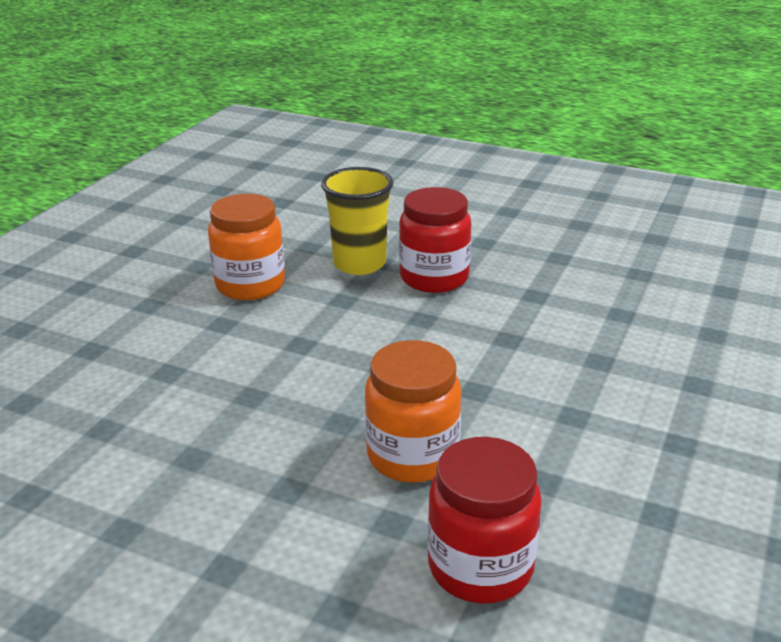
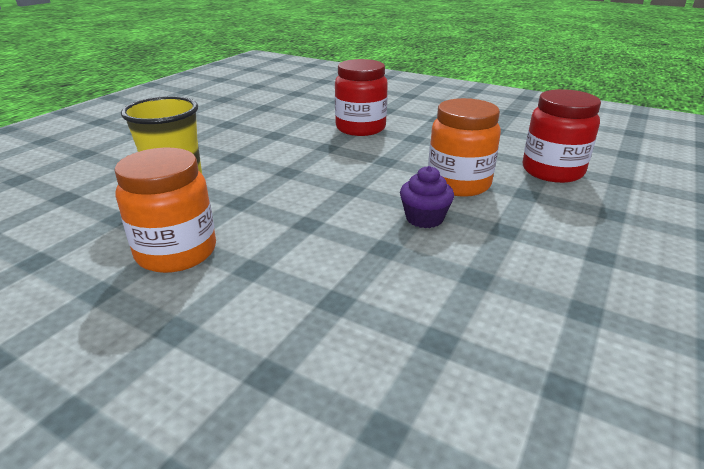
camera: 85 degrees left, 0 degrees up
red jar [399,187,472,293] -> red jar moved to [335,59,388,136]
none -> purple cupcake [400,166,454,228]

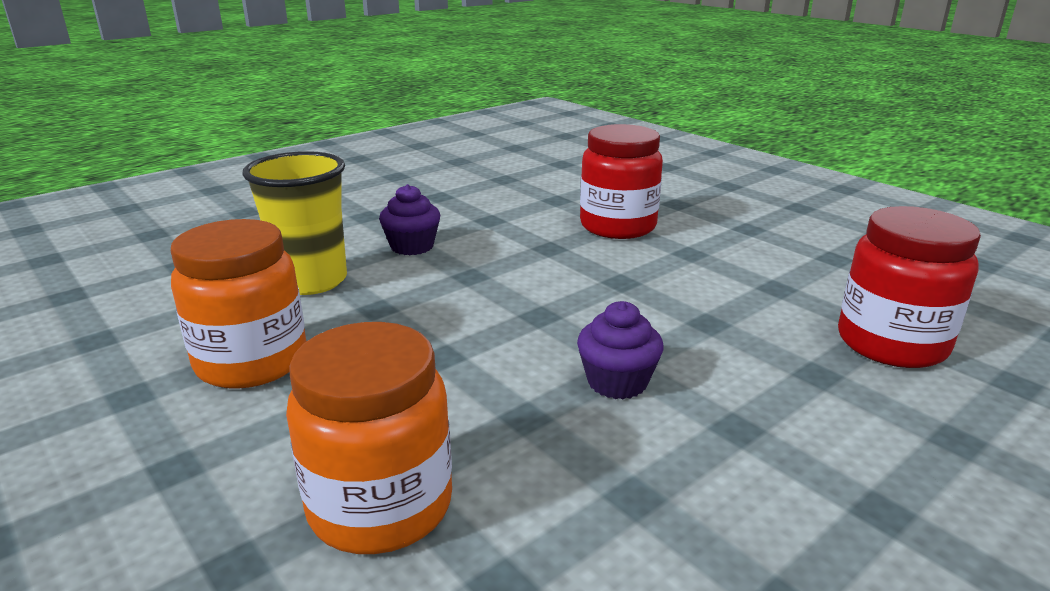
camera: 20 degrees right, 5 degrees down
orange jar [428,98,501,197] -> orange jar moved to [286,322,452,554]
none -> purple cupcake [379,184,440,255]

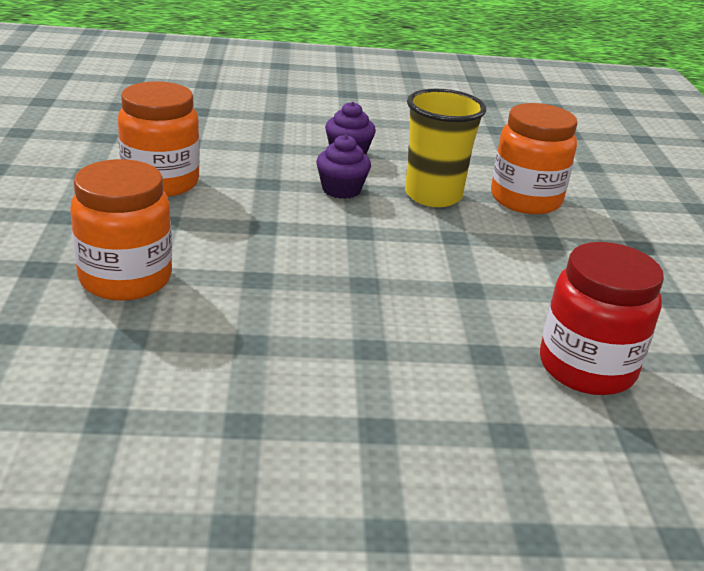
camera: 35 degrees right, 5 degrees up
yellow cup [242,151,347,295] -> yellow cup moved to [405,89,486,207]
purple cupcake [577,301,664,399] -> purple cupcake moved to [316,135,371,199]
red jar [580,124,663,239] -> orange jar [491,103,577,214]

